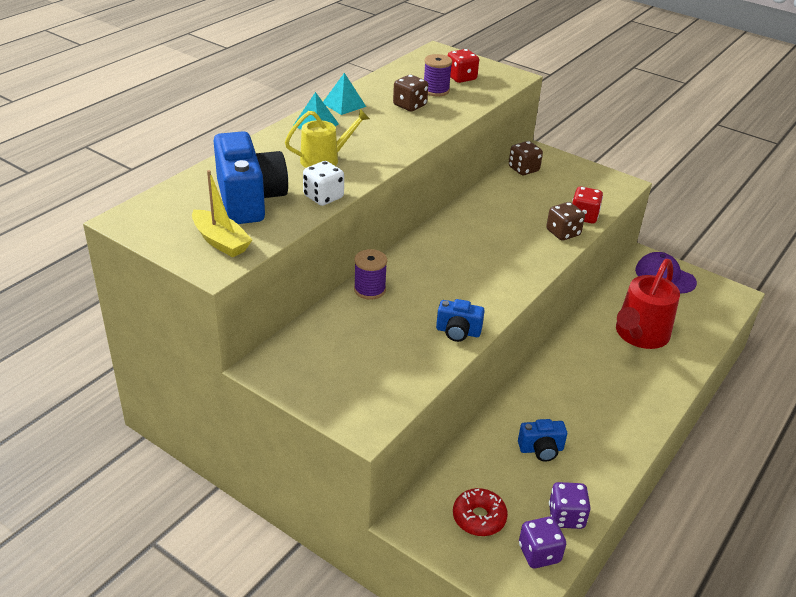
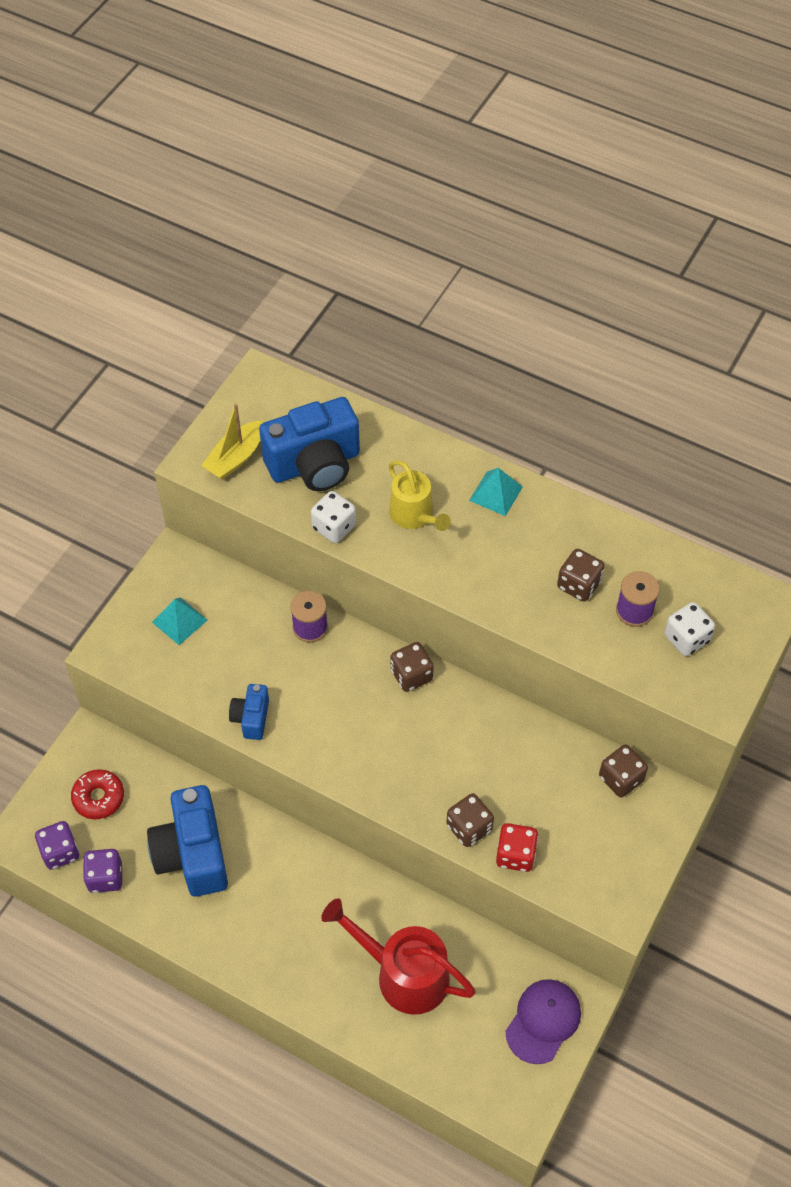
camera: 85 degrees right, 20 degrees up
turquoise pyramid [323,73,366,115] -> turquoise pyramid moved to [152,597,207,645]
red dice [447,49,479,83] -> white dice [664,602,715,656]
blue camera [518,419,567,462] -> blue camera [147,785,228,897], size x1.98
none -> brown dice [391,642,434,692]

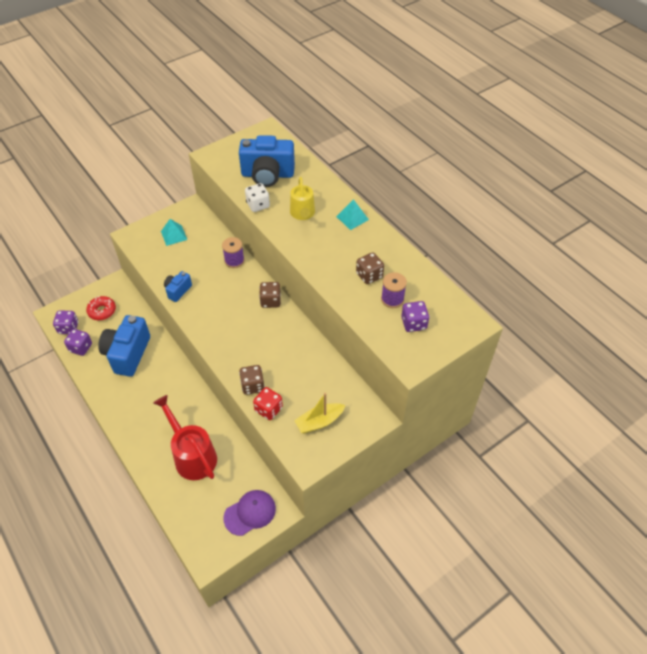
camera: 25 degrees right, 5 degrees down
yellow boat [201,403,264,480] -> yellow boat moved to [294,393,346,433]
brown dice [599,745,648,798] -> none
white dice [664,602,715,656] -> purple dice [401,301,429,332]

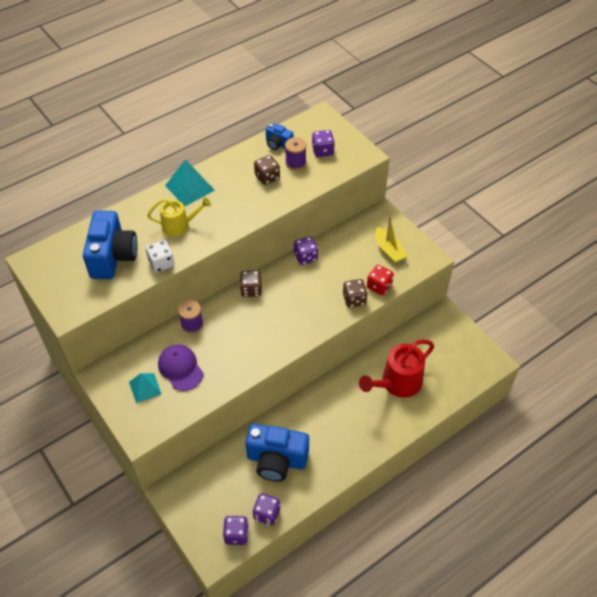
camera: 90 degrees left, 0 degrees up
red donut [86,296,116,320] -> none
blue camera [164,271,192,302] -> blue camera moved to [266,123,294,150]
purple cap [223,490,276,536] -> purple cap moved to [158,345,204,391]
turquoise pyramid [336,199,369,230] -> turquoise pyramid [165,159,215,207], size x1.50
none -> purple dice [294,236,318,265]

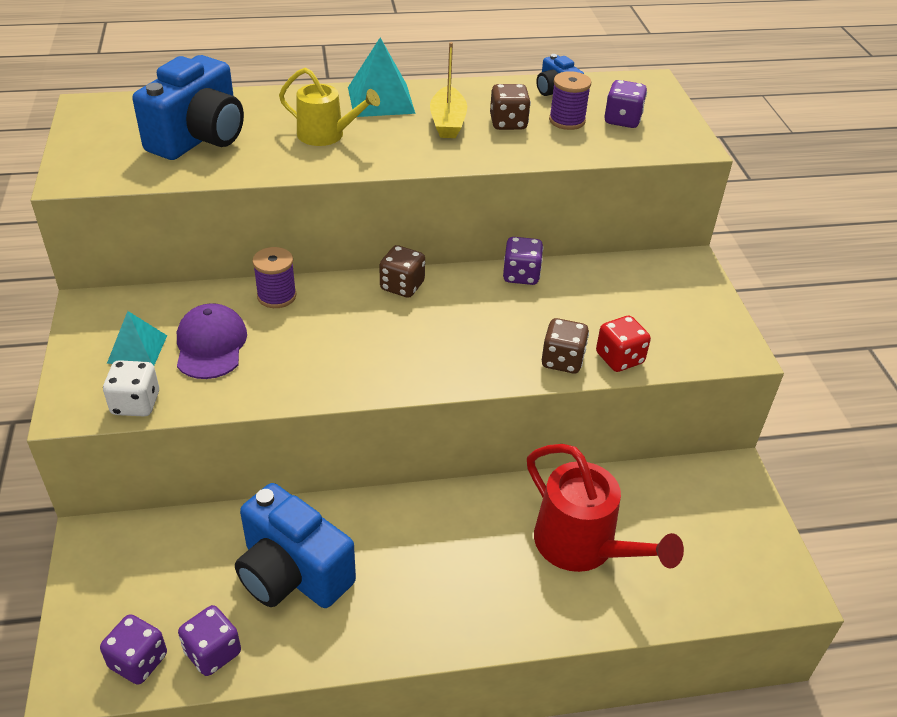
camera: 25 degrees right, 10 degrees down
white dice [146,240,174,272] -> white dice moved to [103,360,159,417]
red watering can [359,339,434,398] -> red watering can turned 120 degrees counterclockwise [527,444,684,572]
yellow boat [375,216,407,263] -> yellow boat moved to [430,42,467,138]

